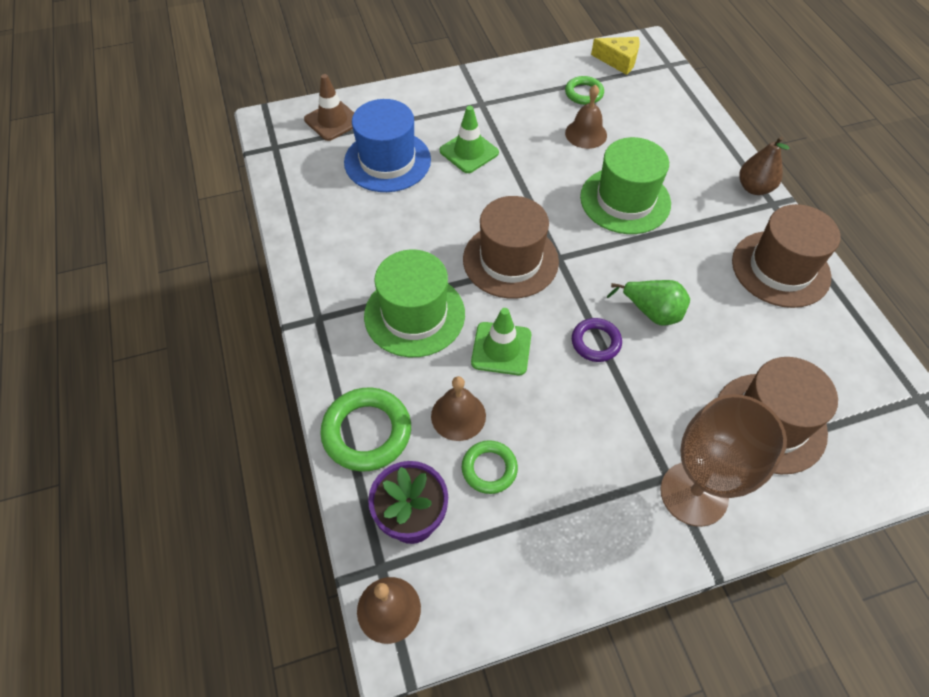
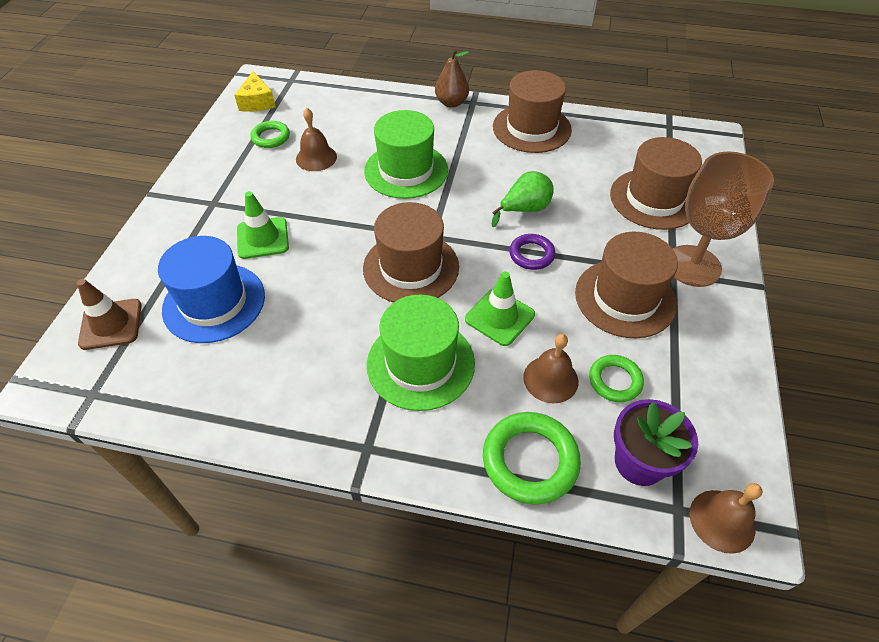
camera: 60 degrees left, 5 degrees down
yellow cheese [591,37,640,75] -> yellow cheese turned 120 degrees clockwise [234,71,276,112]
none -> brown hat [575,231,678,338]

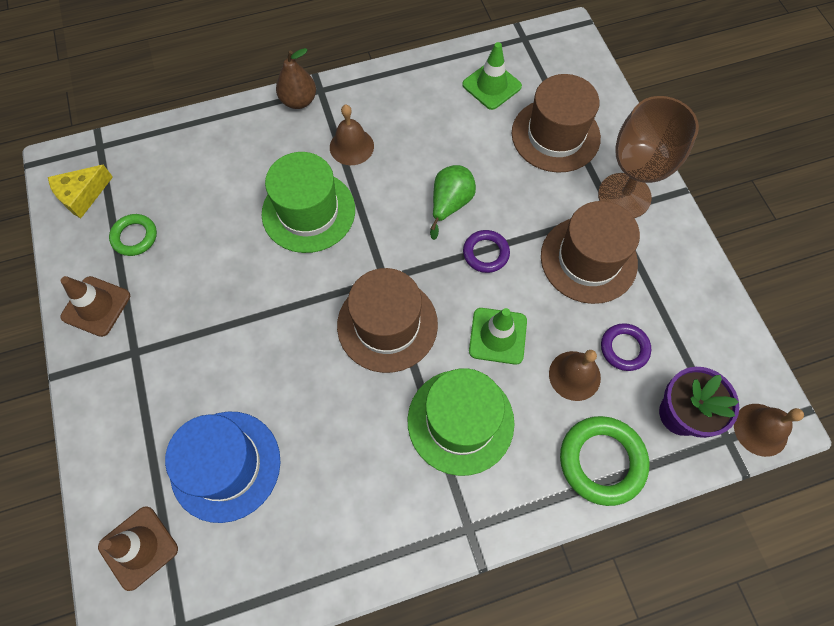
camera: 30 degrees left, 15 degrees up
yellow cheese [234,71,276,112] -> yellow cheese turned 90 degrees clockwise [48,165,113,218]
green traffic cone [237,191,289,259] -> green traffic cone moved to [462,42,522,110]
brown bell [296,108,337,171] -> brown bell moved to [330,105,374,165]
brown hat [493,70,572,153] -> none
green ring [589,355,644,402] -> purple ring [601,323,651,371]
none -> brown traffic cone [61,276,130,337]

